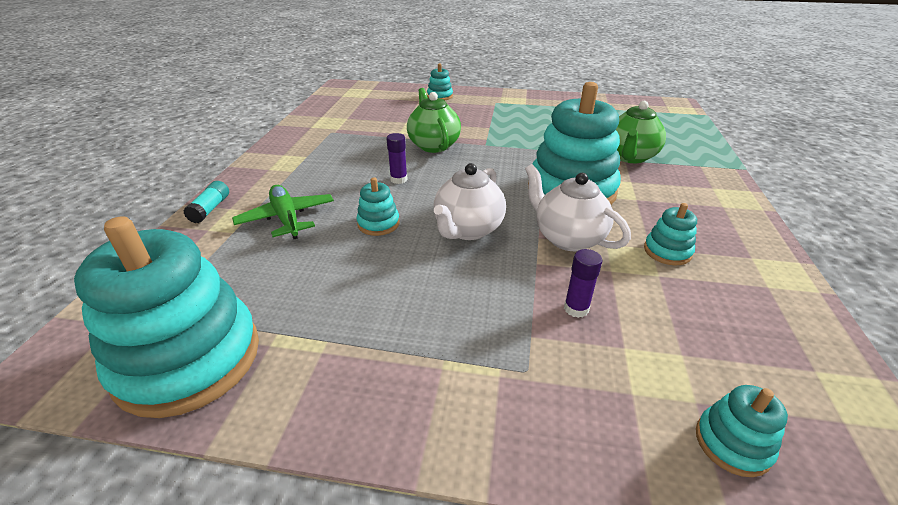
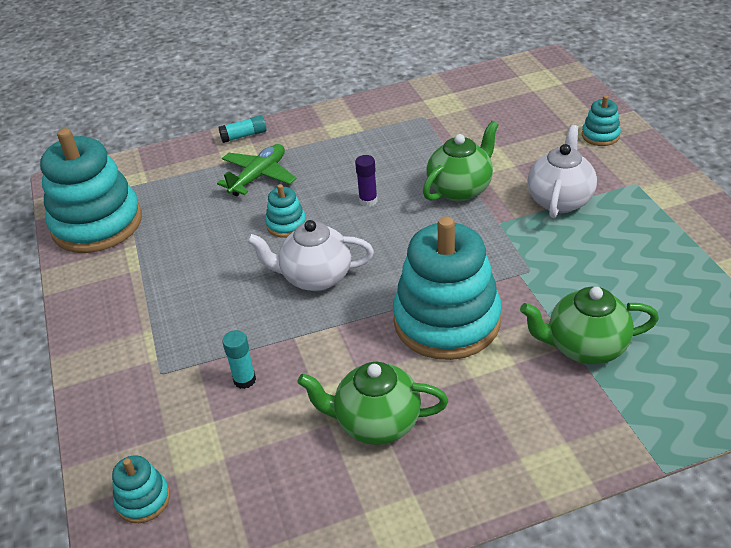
camera: 65 degrees right, 5 degrees up
white teapot [525,164,631,251] -> white teapot moved to [527,125,597,218]
purple glue stick [564,249,602,318] -> turquoise glue stick [222,330,256,389]
turquoise stacking toy [644,203,697,265] -> green teapot [297,362,448,445]

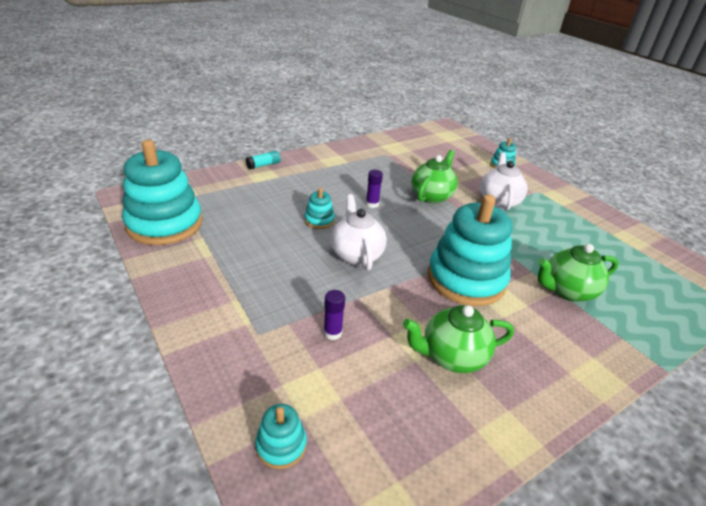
camera: 20 degrees left, 5 degrees down
green plane [217,144,297,196] -> none
turquoise glue stick [222,330,256,389] -> purple glue stick [324,290,345,340]
white teapot [247,220,374,291] -> white teapot turned 90 degrees clockwise [331,194,387,271]

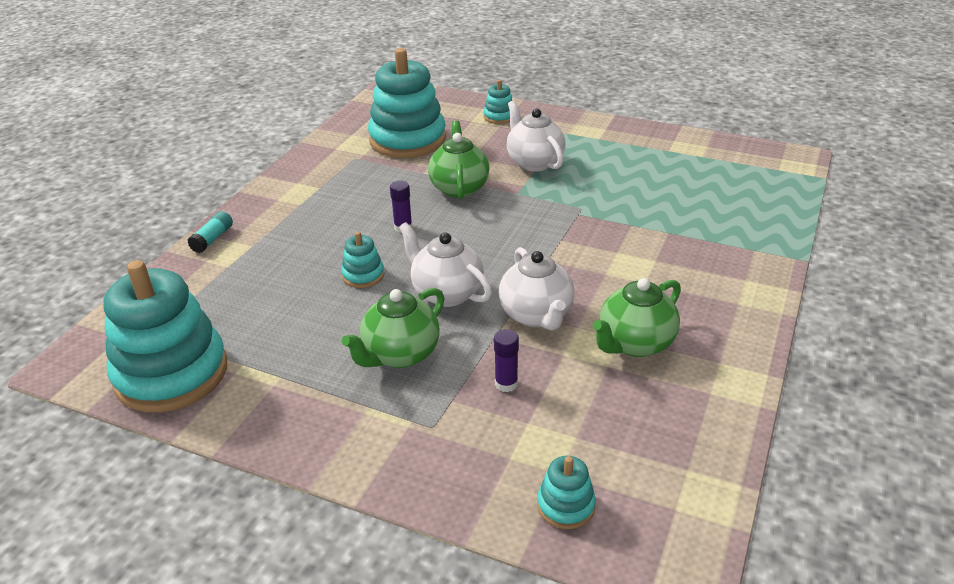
camera: 30 degrees left, 0 degrees up
turquoise stacking toy [428,195,512,306] -> turquoise stacking toy moved to [368,48,446,158]
green teapot [538,244,619,302] -> green teapot moved to [342,288,444,368]
none -> white teapot [499,247,575,330]

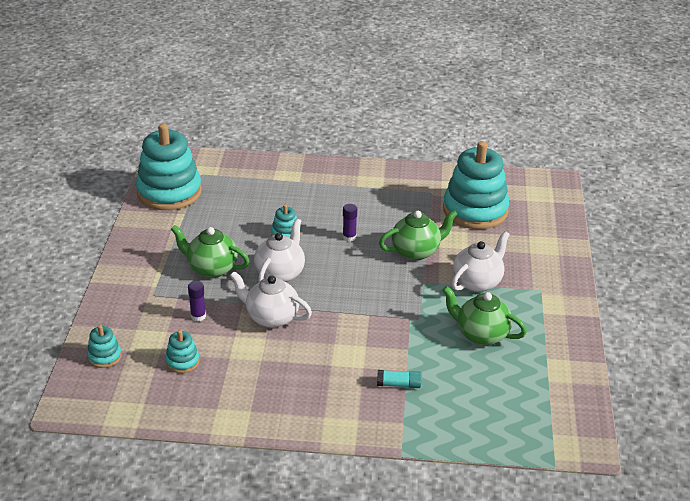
camera: 70 degrees right, 0 degrees up
turquoise glue stick [187,211,233,253] -> turquoise glue stick moved to [377,370,422,388]
turquoise stacking toy [483,80,513,124] -> turquoise stacking toy moved to [165,330,200,373]
white teapot [499,247,575,330] -> white teapot turned 60 degrees clockwise [230,271,312,328]
green teapot [593,278,681,357] -> green teapot moved to [442,286,527,345]

